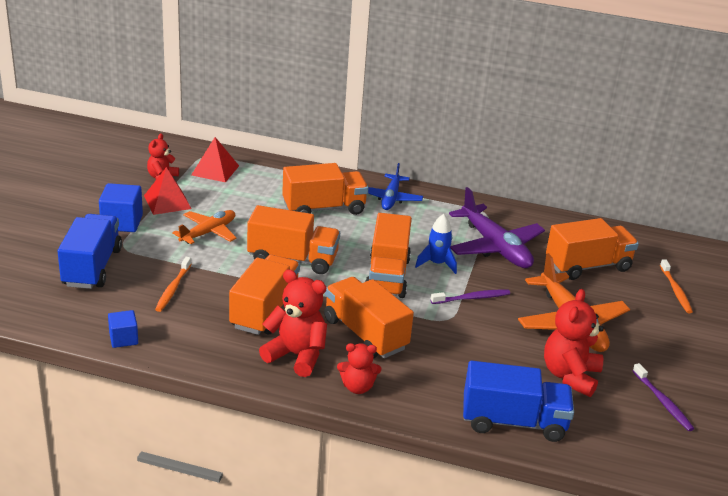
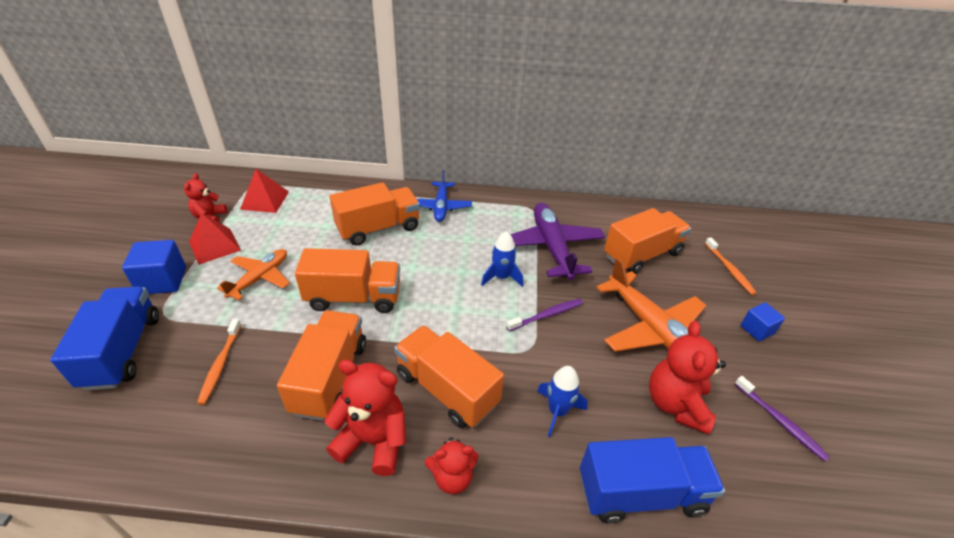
camera: 10 degrees left, 10 degrees up
blue cube [108,310,138,348] -> blue cube moved to [741,302,785,342]
orange truck [365,213,412,298] -> none
purple plane [449,187,545,268] -> purple plane turned 150 degrees counterclockwise [510,203,605,280]
none -> blue rocket [537,366,588,437]

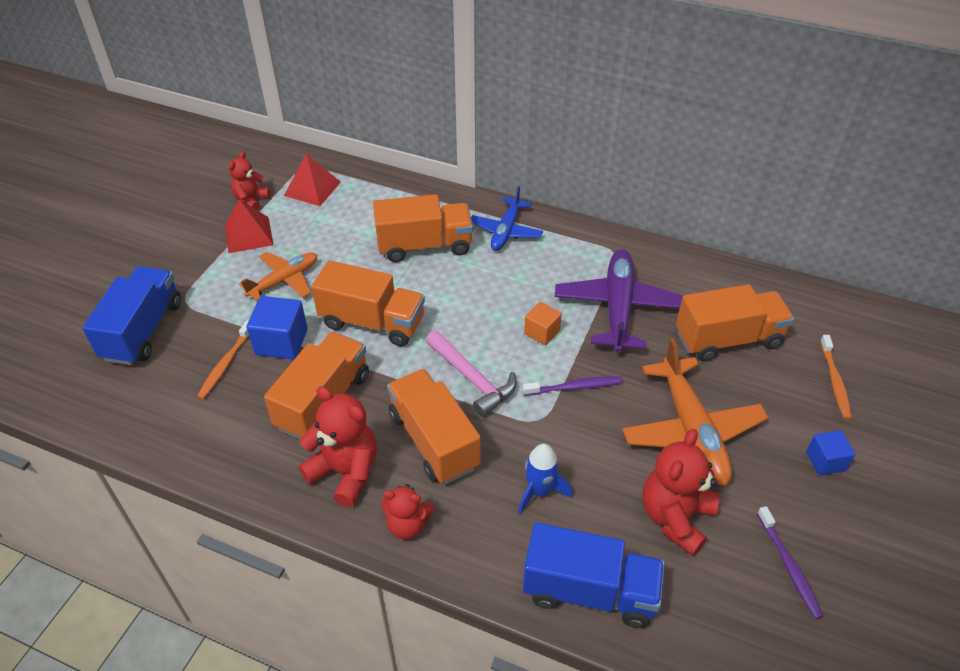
camera: 20 degrees right, 5 degrees up
blue cube [122,240,186,294] -> blue cube moved to [247,296,308,360]
blue rocket [481,231,523,287] -> orange cube [524,302,562,345]
none -> pink hammer [426,330,516,417]

